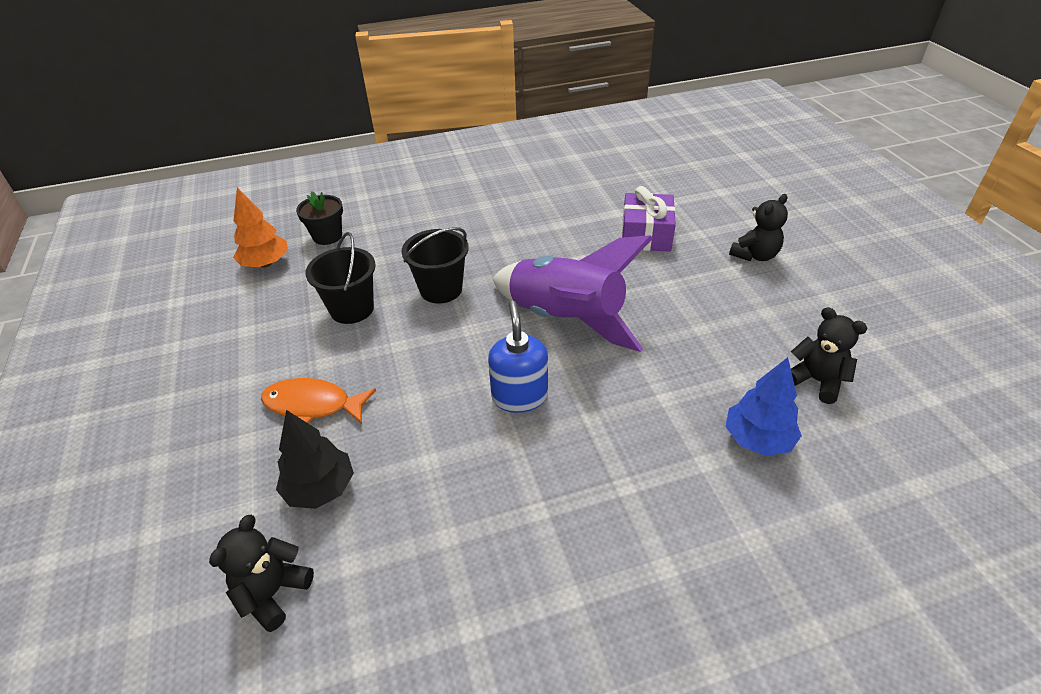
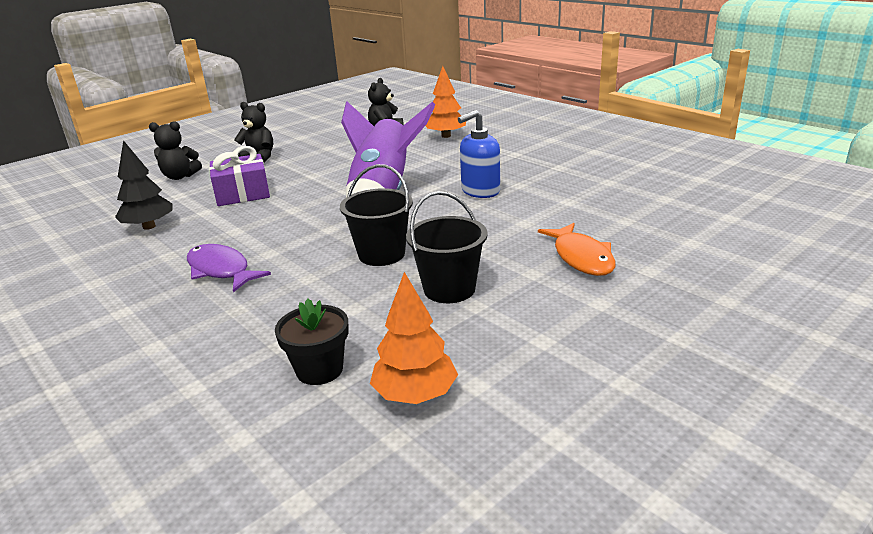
camera: 115 degrees left, 15 degrees down
black teddy bear [209,515,314,632] -> black teddy bear moved to [149,121,202,180]
black tree [276,410,354,509] -> black tree moved to [115,140,173,230]
blue tree [726,357,802,456] -> orange tree [426,66,466,138]
none -> purple fish [187,244,271,292]

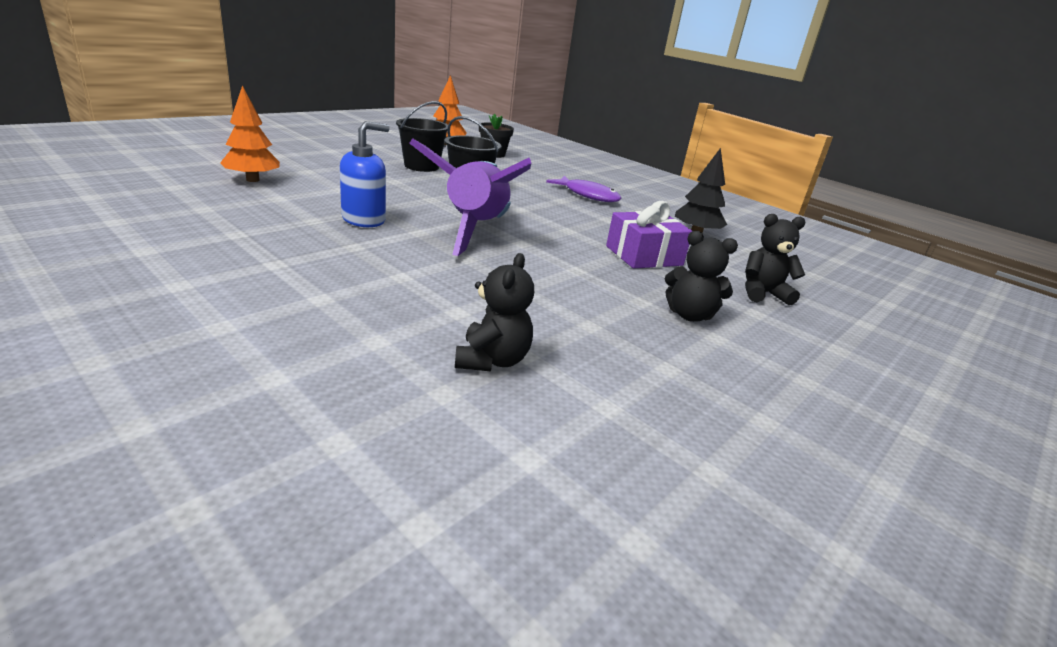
camera: 170 degrees right, 0 degrees up
orange tree [426,66,466,138] -> orange tree moved to [220,85,280,182]
orange fish [538,223,616,276] -> none

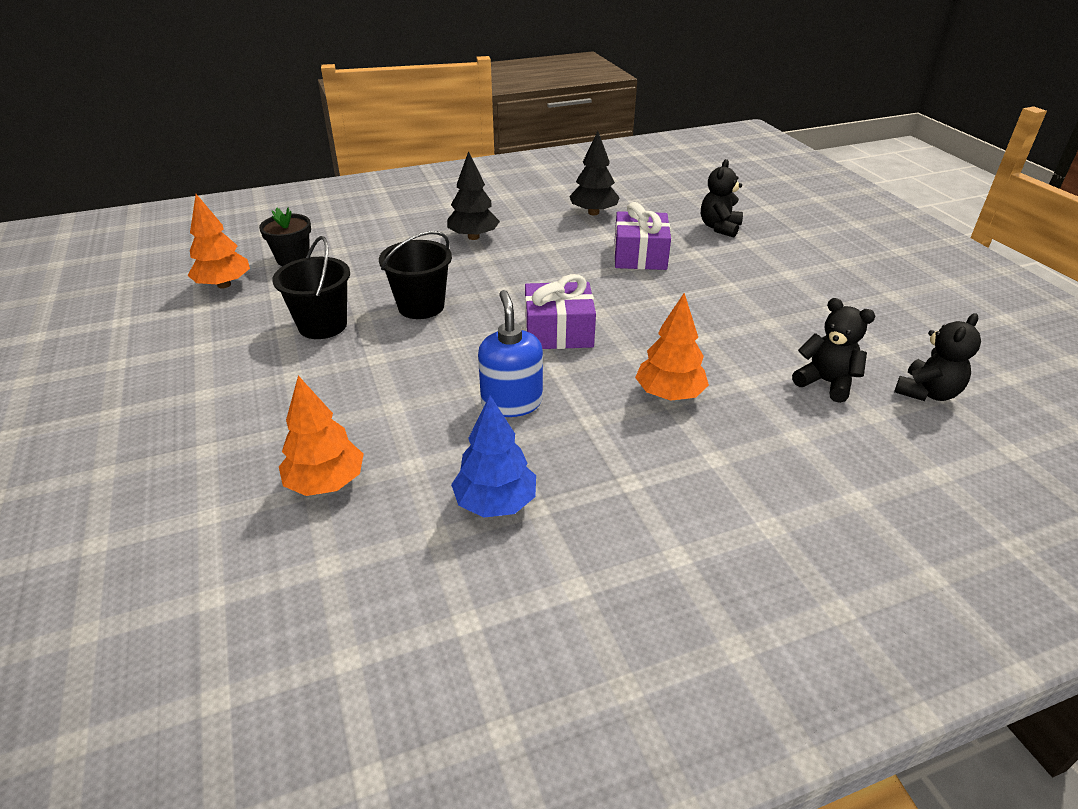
camera: 60 degrees left, 10 degrees up
purple rocket [409,138,531,256] -> purple gift [525,274,596,349]
purple fish [546,176,621,202] -> black tree [447,151,500,240]
black teddy bear [665,231,738,322] -> black teddy bear moved to [894,313,981,401]
none -> blue tree [451,395,536,518]
none -> orange tree [635,293,709,401]

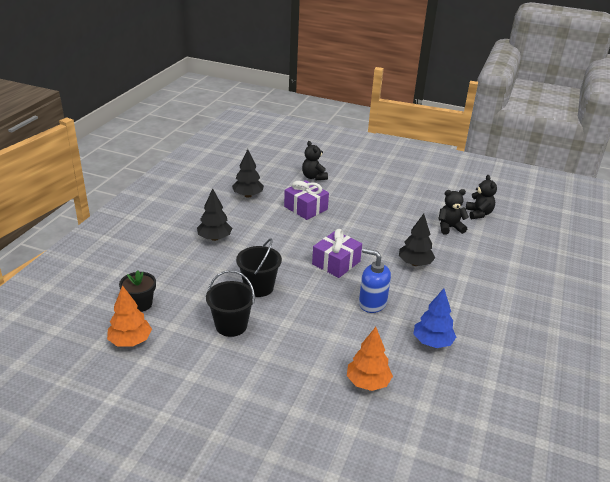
camera: 50 degrees left, 5 degrees down
orange tree [635,293,709,401] -> black tree [399,214,435,266]

